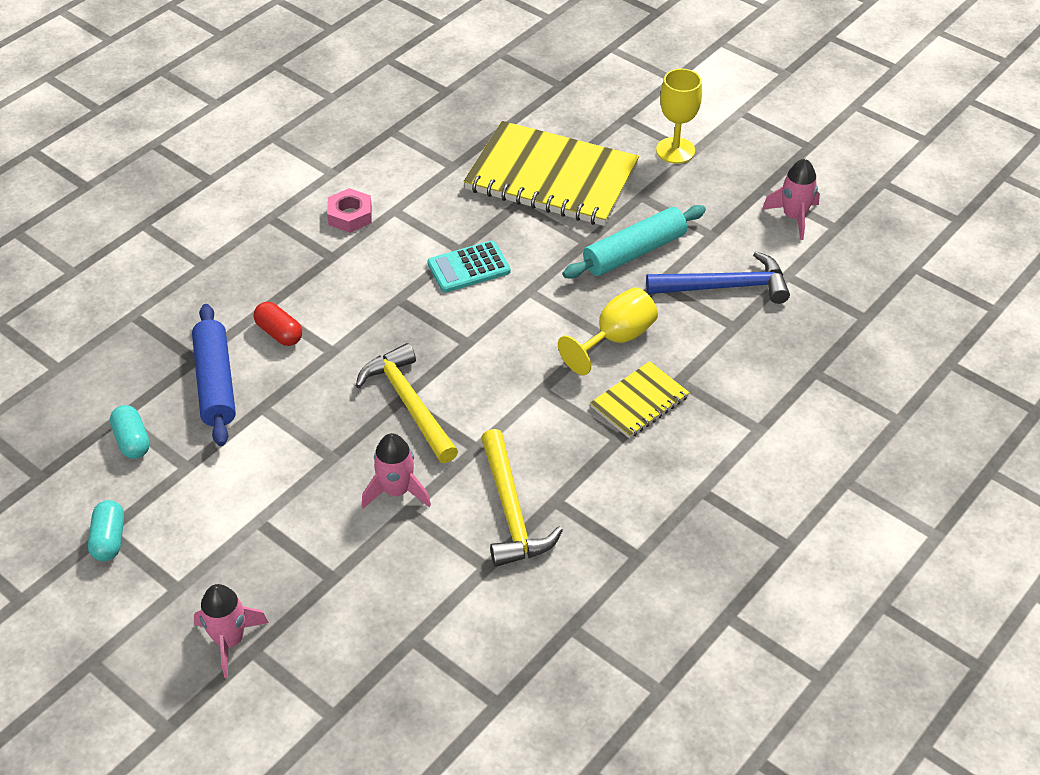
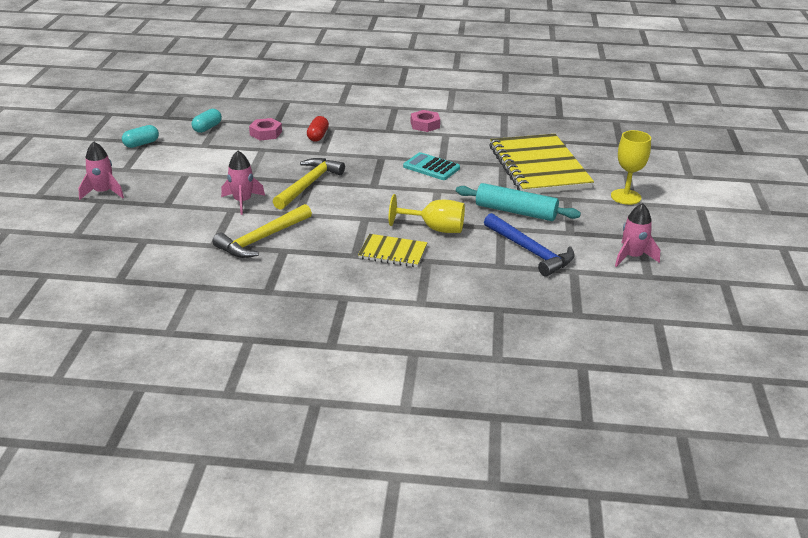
camera: 55 degrees right, 15 degrees down
blue rolling pin [192,304,236,446] -> pink nut [249,118,282,141]

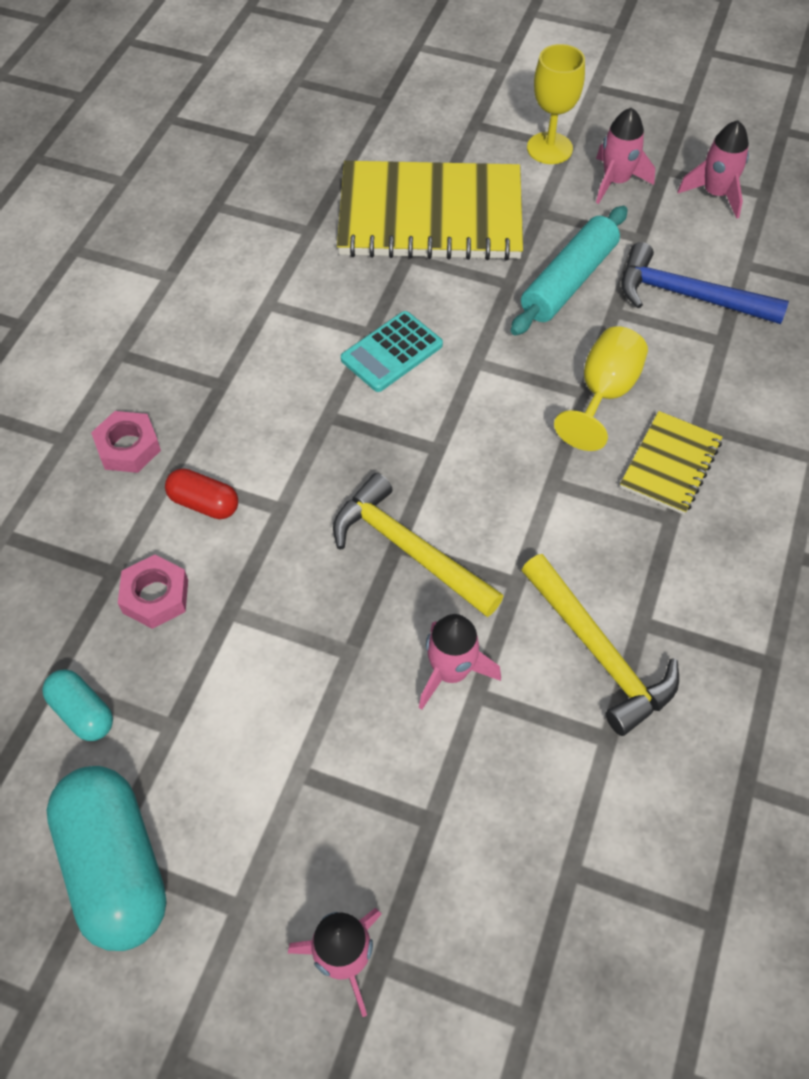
camera: 75 degrees left, 25 degrees up
turquoise capsule [122,125,159,148] -> turquoise capsule [47,766,167,951], size x1.98
pink nut [411,110,440,132] -> pink nut moved to [91,411,161,473]
blue hammer [484,213,575,277] -> blue hammer turned 135 degrees counterclockwise [621,242,789,324]
none -> pink rocket [596,108,655,204]

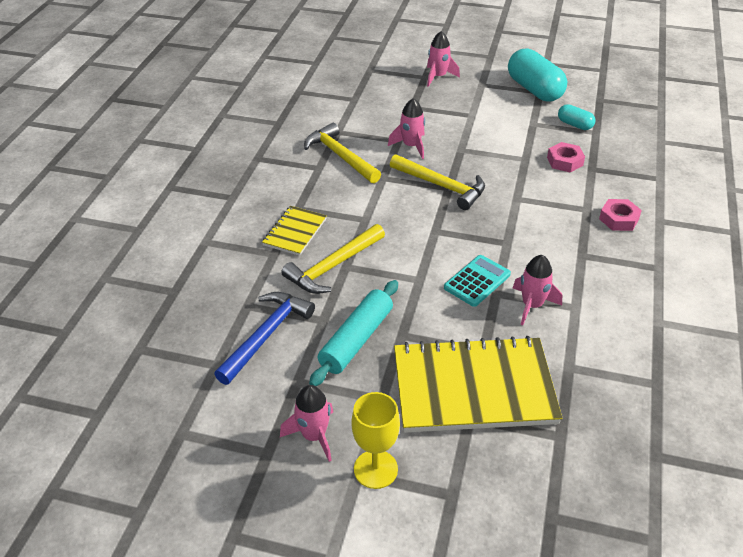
camera: 175 degrees right, 15 degrees down
red capsule [165,468,238,519] -> none
yellow goblet [554,326,648,451] -> yellow hammer [281,224,385,294]
blue hammer [621,242,789,324] -> blue hammer turned 75 degrees counterclockwise [214,292,315,385]
pink rocket [677,120,749,219] -> pink rocket moved to [513,255,562,325]

